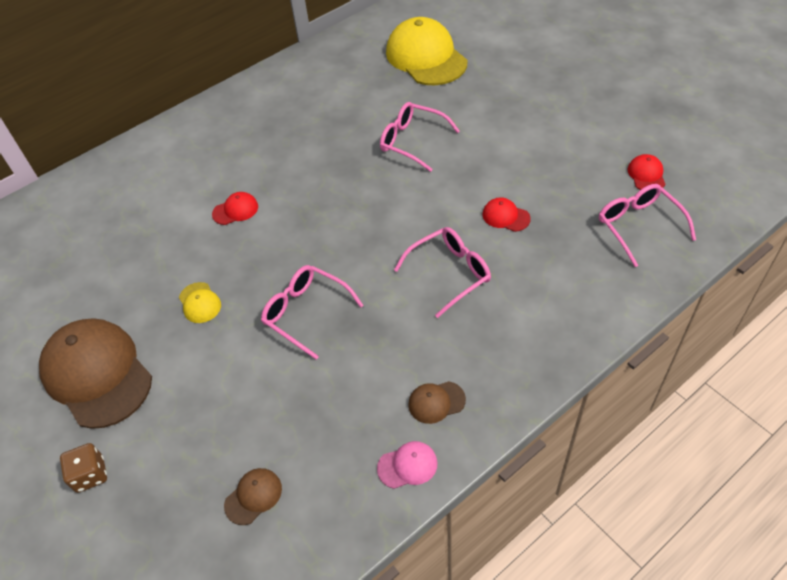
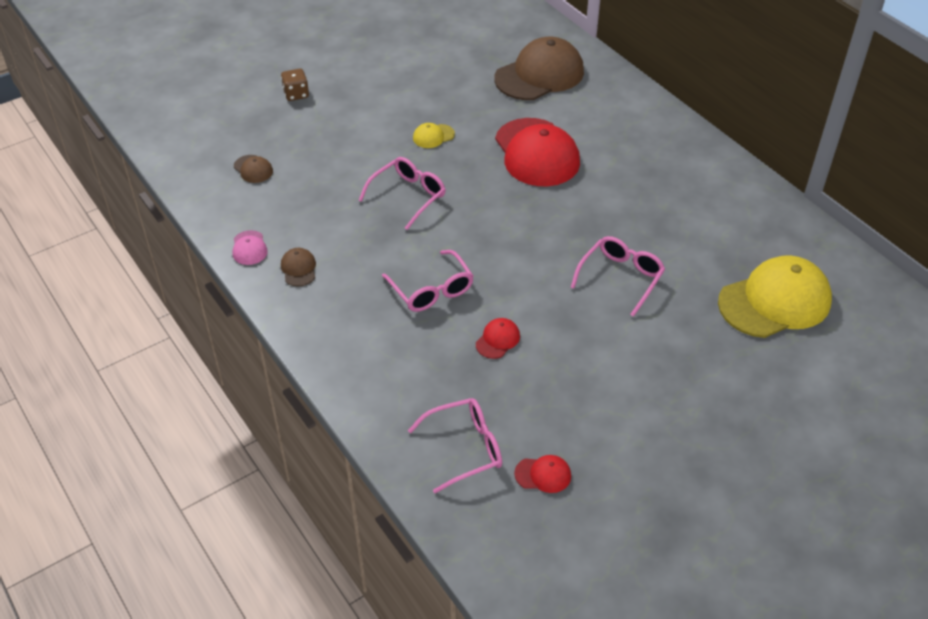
camera: 90 degrees right, 5 degrees down
brown cap [39,318,152,429] -> brown cap moved to [494,37,584,100]
red cap [212,192,258,225] -> red cap [495,118,580,186], size x2.36

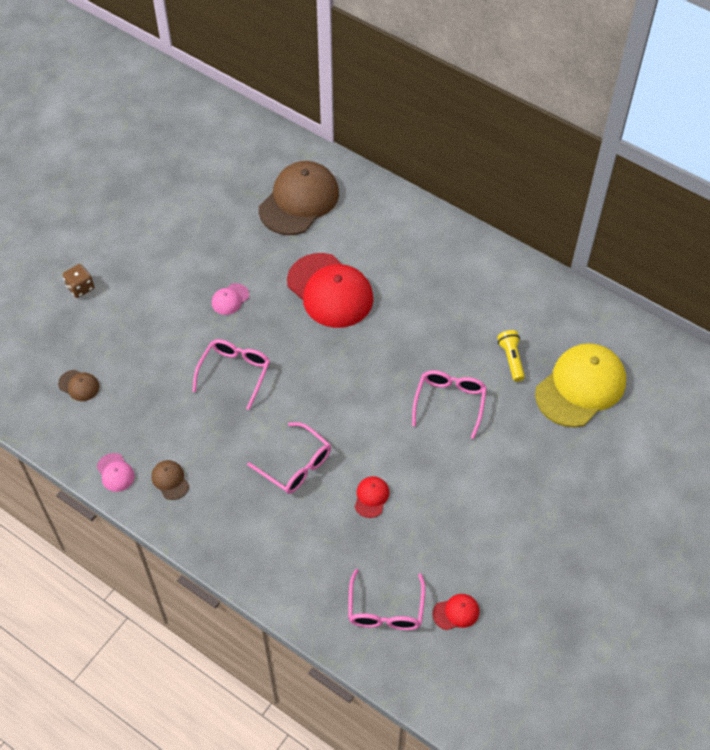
camera: 20 degrees left, 10 degrees up
pink glasses [408,398,502,493] -> pink glasses turned 135 degrees clockwise [348,569,425,630]
yellow cap [413,123,455,148] -> pink cap [212,283,249,315]
none -> yellow flashlight [497,330,525,382]

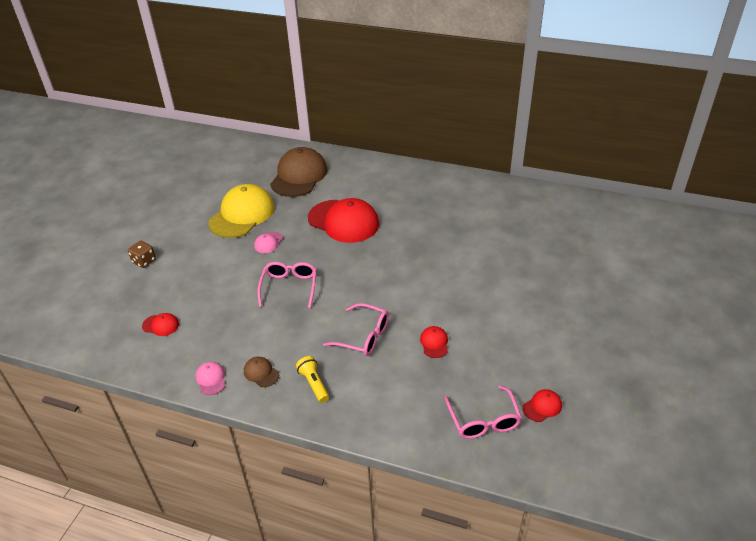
camera: 15 degrees left, 15 degrees down
brown cap [58,370,99,401] -> red cap [142,313,179,336]
pink cap [97,453,135,492] -> pink cap turned 150 degrees counterclockwise [196,362,225,395]
pink glasses [412,370,487,439] -> none
yellow flashlight [497,330,525,382] -> yellow flashlight moved to [296,356,329,403]
yellow cap [535,343,626,427] -> yellow cap moved to [208,184,275,238]

